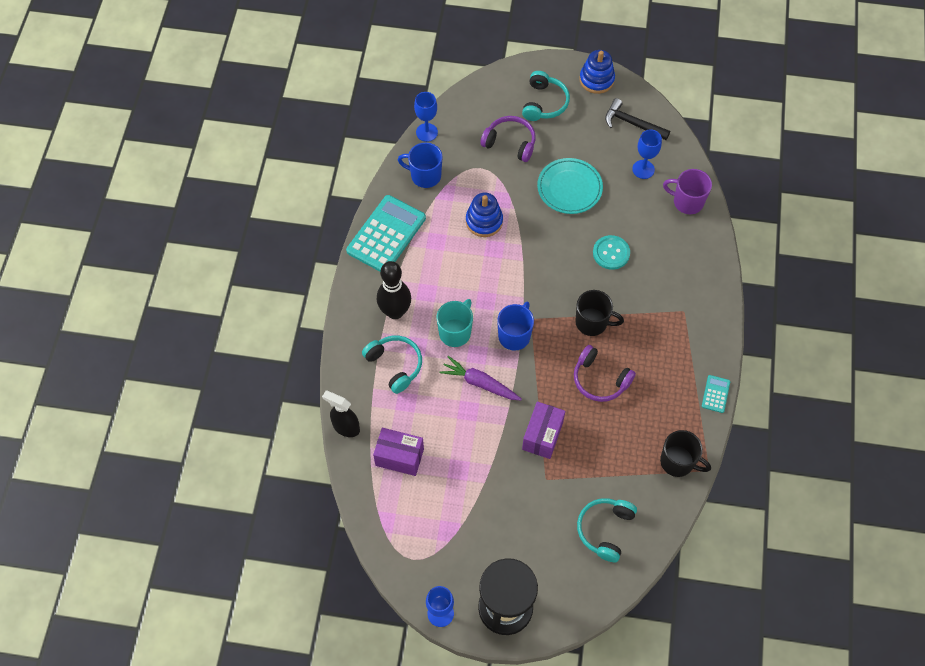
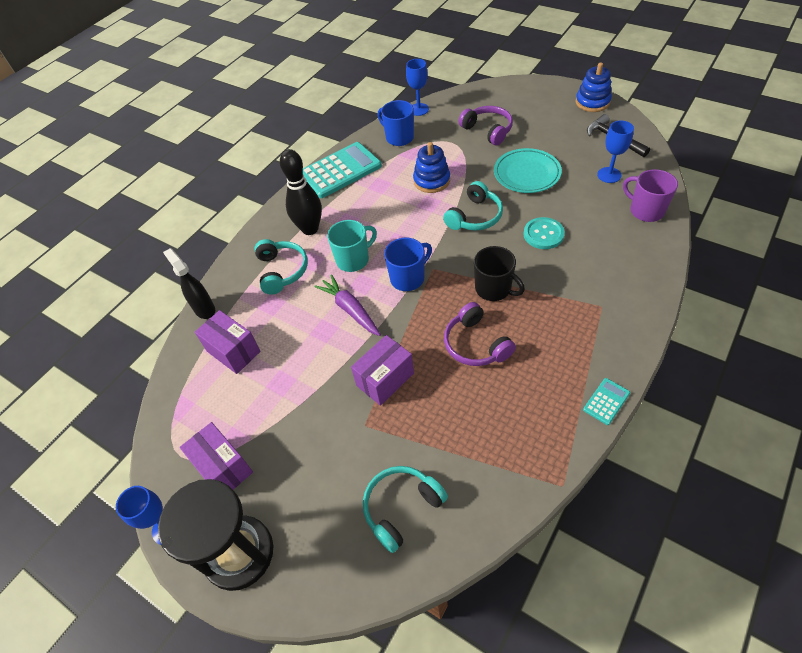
camera: 30 degrees right, 10 degrees down
turquoise headphones [522,71,570,121] -> turquoise headphones moved to [443,181,503,231]
black mug [660,430,711,477] -> none
none -> purple box [180,422,253,490]

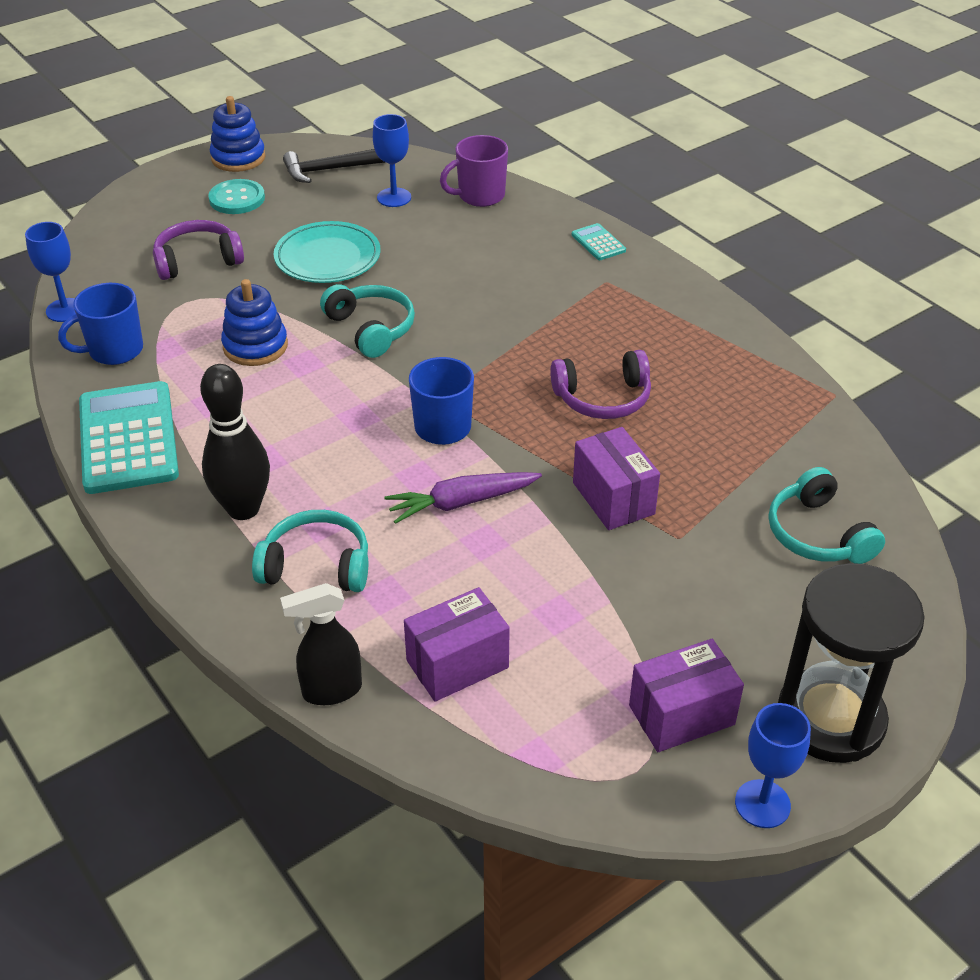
camera: 75 degrees left, 10 degrees down
turquoise mug [327,220,377,272] -> none
black mug [474,246,525,301] -> none
turquoise button [523,217,565,249] -> turquoise button moved to [208,179,265,214]
turquoise calculator [583,378,630,425] -> turquoise calculator moved to [572,223,626,260]

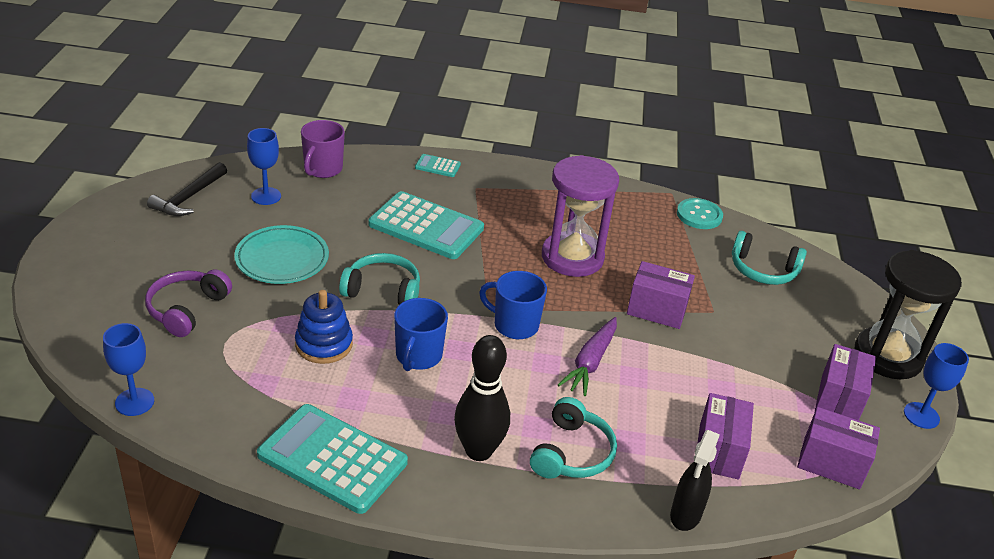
camera: 50 degrees left, 5 degrees down
blue mug [58,283,143,365] -> blue mug moved to [394,298,448,371]
turquoise button [208,179,265,214] -> turquoise button moved to [677,198,723,229]
blue stacking toy [210,96,266,172] -> none
turquoise headphones [252,510,368,592] -> turquoise headphones turned 150 degrees clockwise [530,397,617,479]
purple headphones [550,350,651,419] -> purple hourglass [542,155,619,277]
none -> turquoise calculator [368,191,484,259]
none -> purple box [797,407,880,489]

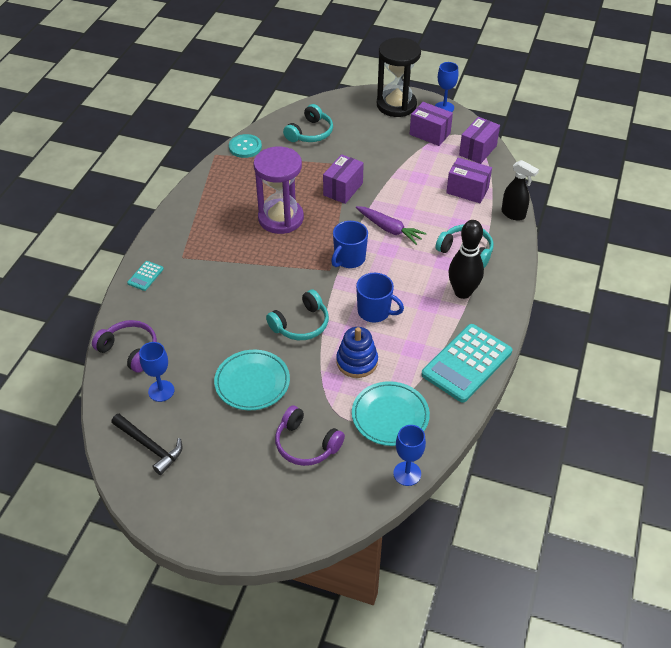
camera: 75 degrees left, 10 degrees up
purple mug [301,120,345,178] -> purple headphones [92,320,157,373]
turquoise headphones [339,253,420,305] -> turquoise headphones turned 150 degrees counterclockwise [266,290,329,340]
turquoise calculator [368,191,484,259] -> none
none -> turquoise plate [352,381,430,446]

